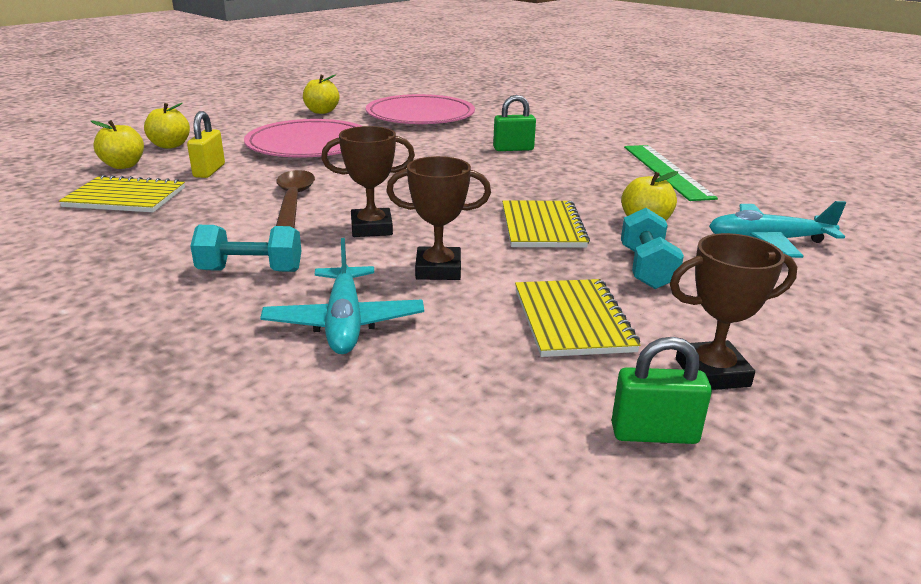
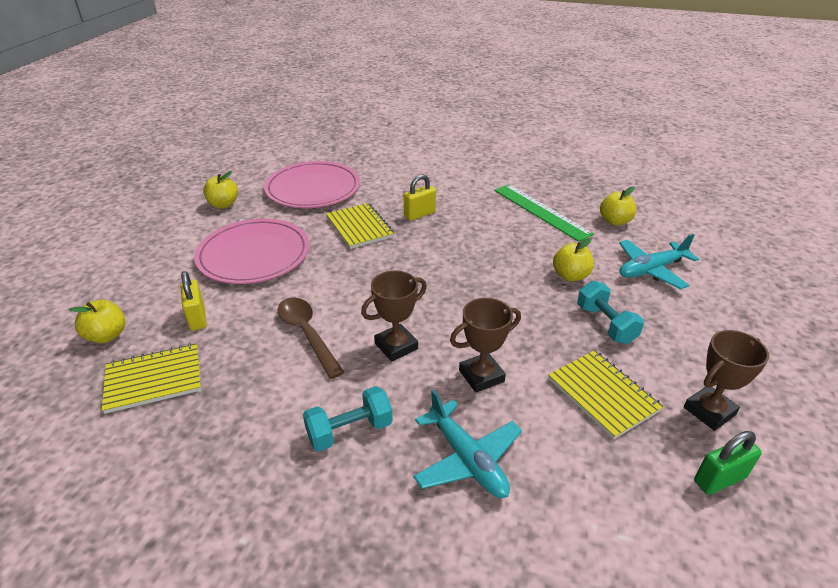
camera: 25 degrees left, 10 degrees up
yellow apple [144,103,190,149] -> yellow apple moved to [600,186,636,226]
green padlock [493,95,536,151] -> yellow padlock [404,174,436,221]
yellow notebook [502,200,590,247] -> yellow notebook moved to [326,203,395,249]

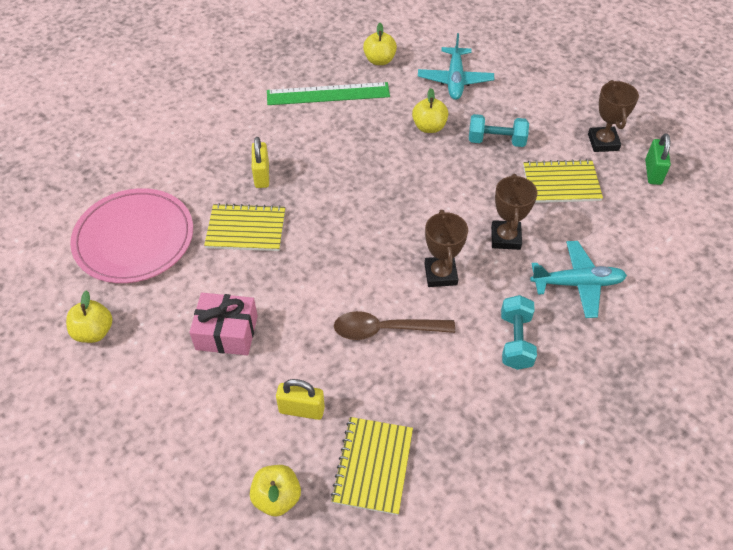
camera: 60 degrees left, 15 degrees up
pink plate [194,219,310,284] -> pink gift [189,293,258,355]

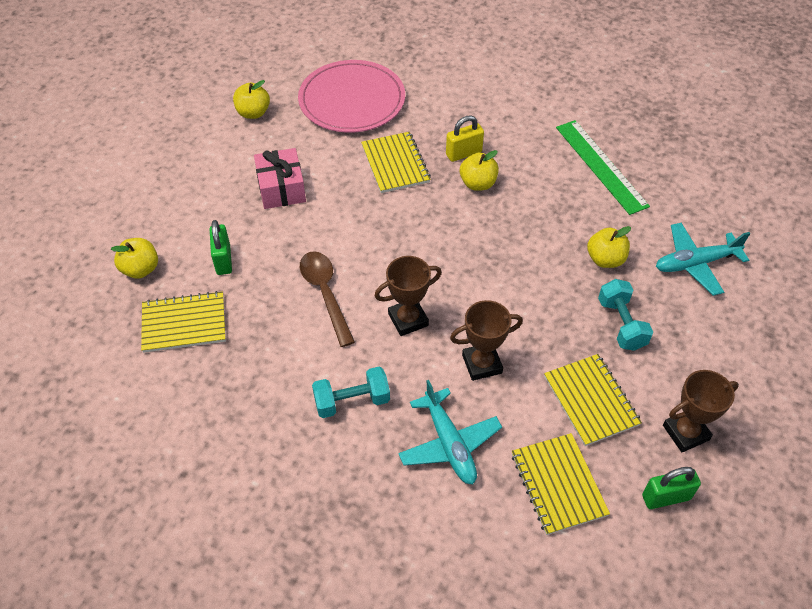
camera: 70 degrees right, 0 degrees up
yellow padlock [276,379,325,420] -> green padlock [209,220,232,275]
yellow apple [363,23,397,65] -> yellow apple moved to [460,150,499,191]
none -> yellow notebook [512,433,610,535]

